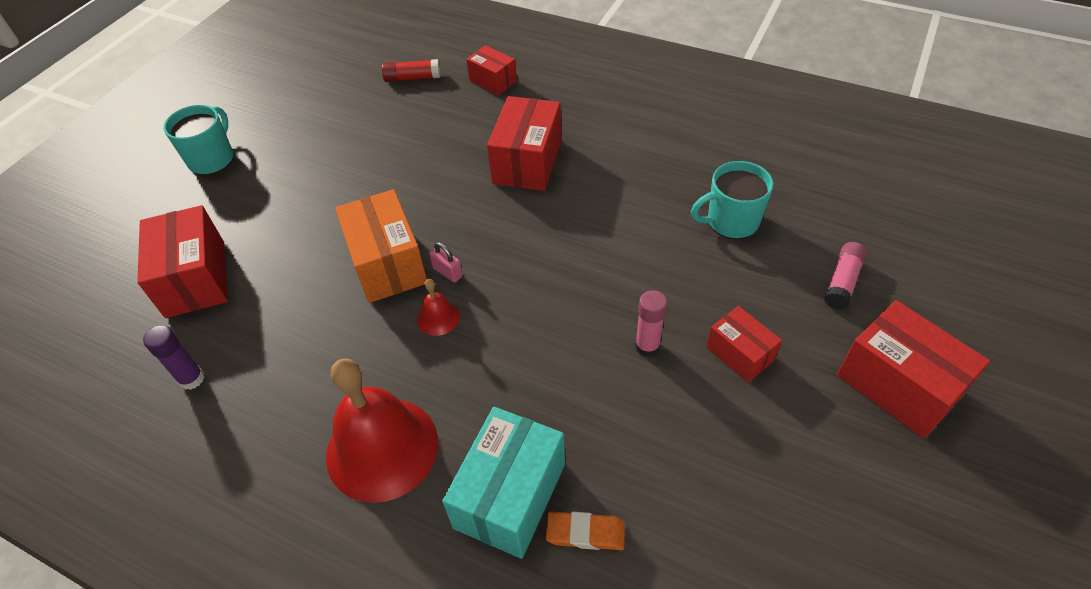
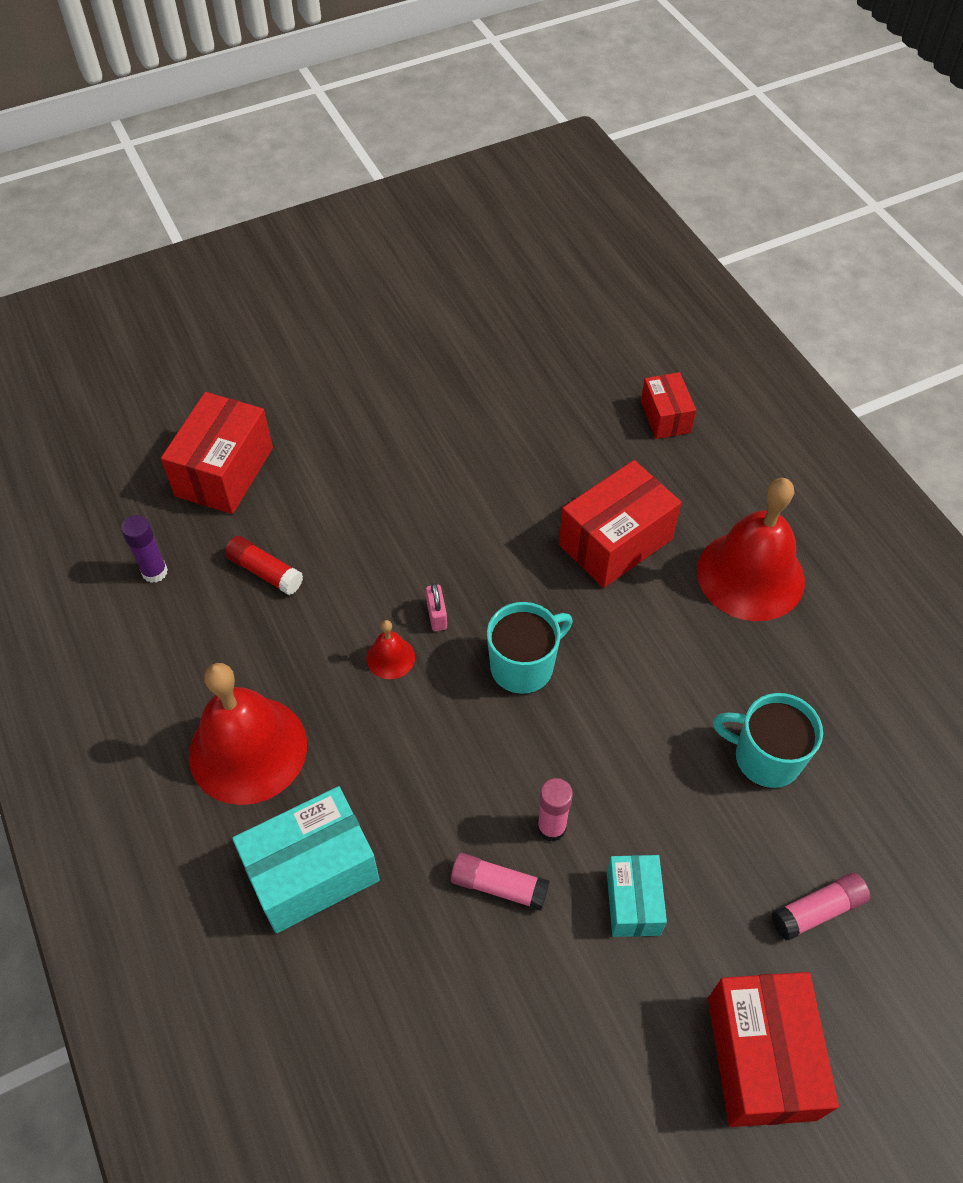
camera: 35 degrees right, 5 degrees up
turquoise mug [163,105,234,175] -> turquoise mug moved to [487,602,573,694]
orange box [335,189,427,303] -> none
red glue stick [382,59,440,82] -> red glue stick moved to [225,536,303,595]
orange eraser [546,512,625,550] -> none
red box [706,306,782,383] -> turquoise box [607,855,667,937]
none -> pink glue stick [451,853,550,911]
none -> red bell [697,478,805,621]

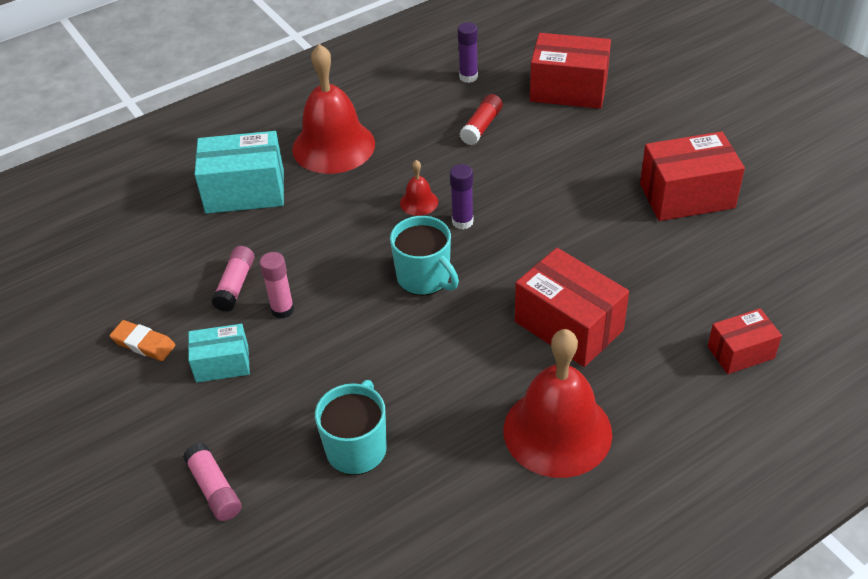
camera: 85 degrees right, 10 degrees down
turquoise box [232,786,380,933] -> turquoise box turned 60 degrees counterclockwise [194,131,284,214]
pink padlock [426,583,447,631] -> purple glue stick [450,164,474,229]
red box [708,972,839,1127] -> red box moved to [640,131,745,221]
none -> orange eraser [109,320,175,361]

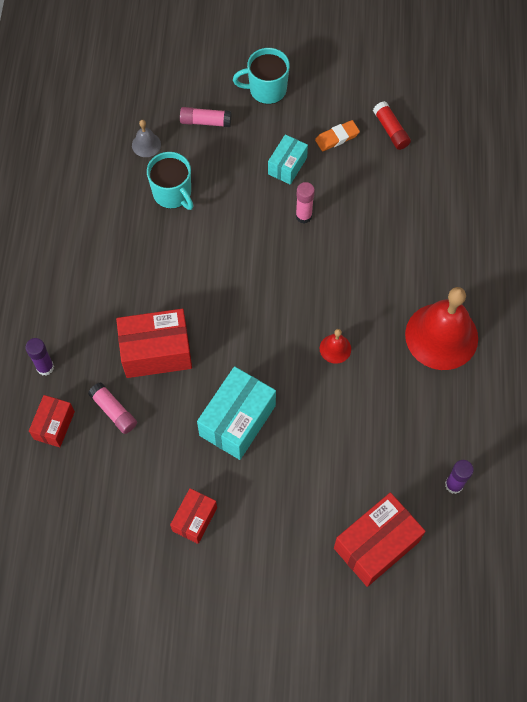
camera: 125 degrees right, 20 degrees up
turquoise box [194,131,284,214] -> turquoise box moved to [197,366,276,460]
pink glue stick [211,246,255,312] -> pink glue stick moved to [88,382,137,434]
turquoise mug [390,216,459,296] -> turquoise mug moved to [233,48,290,104]
purple glue stick [450,164,474,229] -> purple glue stick moved to [25,338,54,375]
red glue stick [459,94,503,145] -> red glue stick moved to [373,101,411,150]
red bell [503,329,612,478] -> none
red box [640,131,745,221] -> red box [170,488,217,544], size x0.59
none -> grey bell [132,120,161,157]

